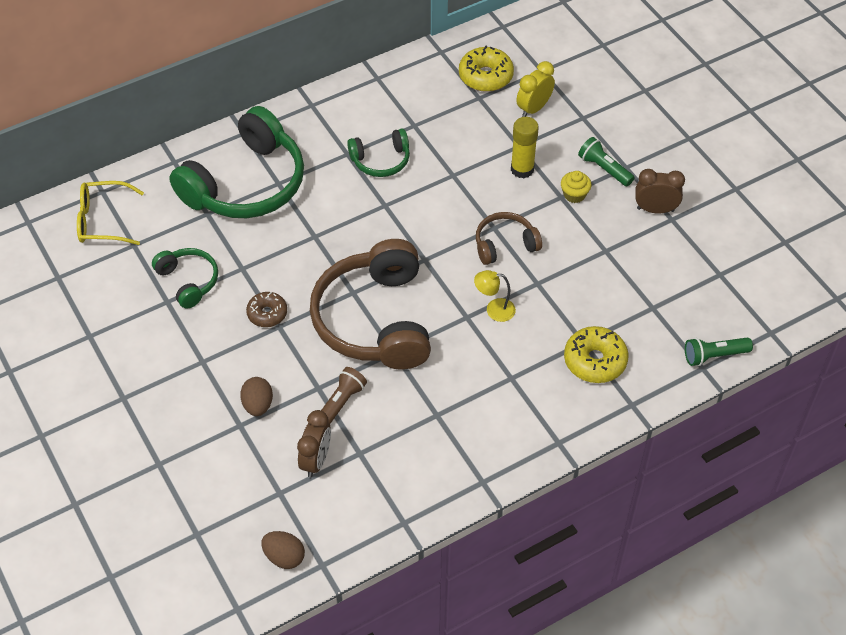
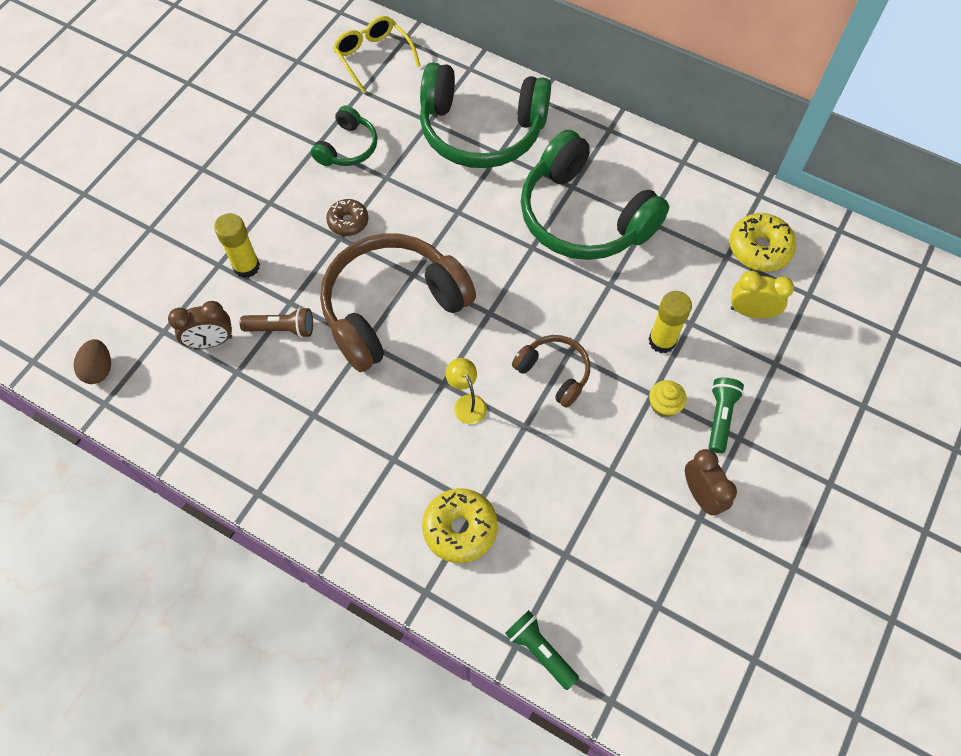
camera: 60 degrees right, 10 degrees up
brown egg [240,377,273,416] -> yellow glue stick [214,213,260,278]
green headphones [347,129,410,177] -> green headphones [521,130,669,260], size x2.02

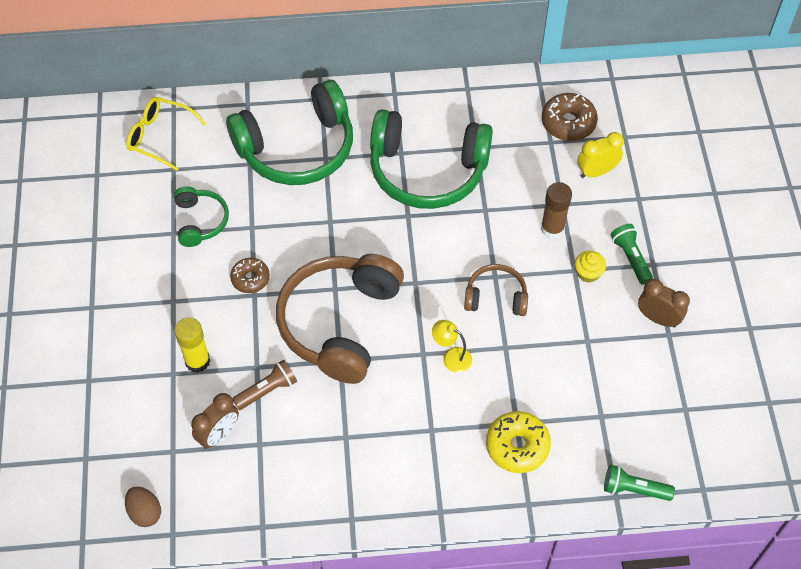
camera: 35 degrees left, 5 degrees down
yellow glue stick [649,291,692,353] -> brown glue stick [541,182,572,239]
yellow donut [729,213,796,271] -> brown donut [542,93,598,141]

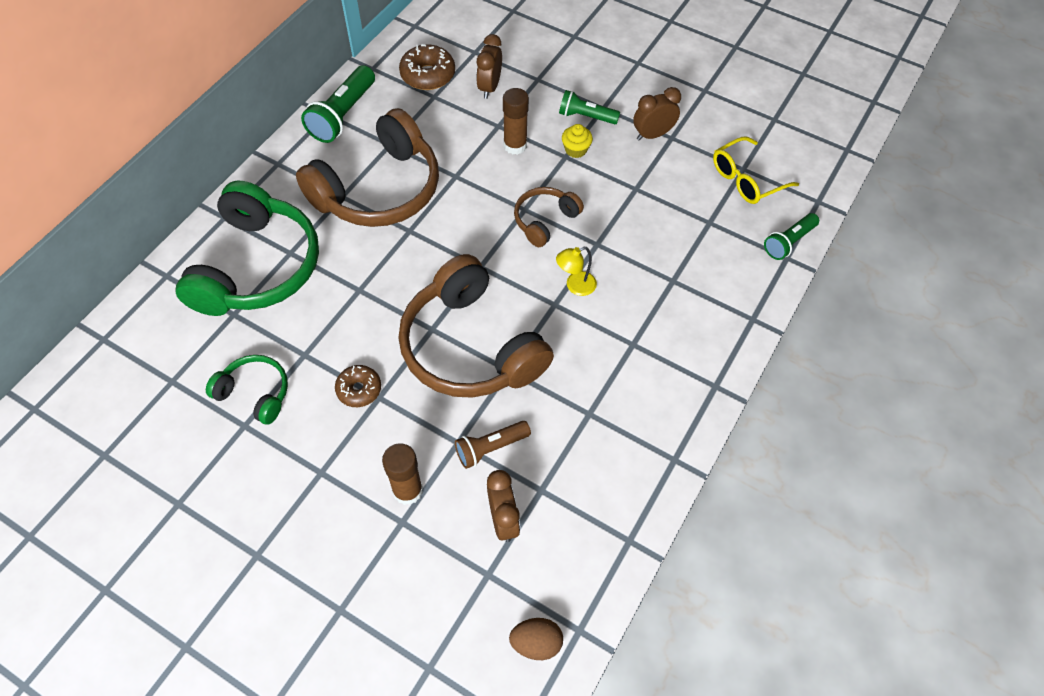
camera: 55 degrees left, 0 degrees up
yellow glasses [126,97,206,171] -> yellow glasses moved to [713,137,799,204]
yellow glue stick [174,317,210,373] -> brown glue stick [382,443,423,505]
brown flashlight [232,359,297,410] -> brown flashlight turned 120 degrees counterclockwise [455,421,531,469]
green headphones [370,109,493,209] -> brown headphones [296,108,439,227]
yellow donut [486,411,551,473] -> none
yellow clock [577,132,624,178] -> brown clock [476,34,502,99]
none -> green flashlight [301,65,375,143]

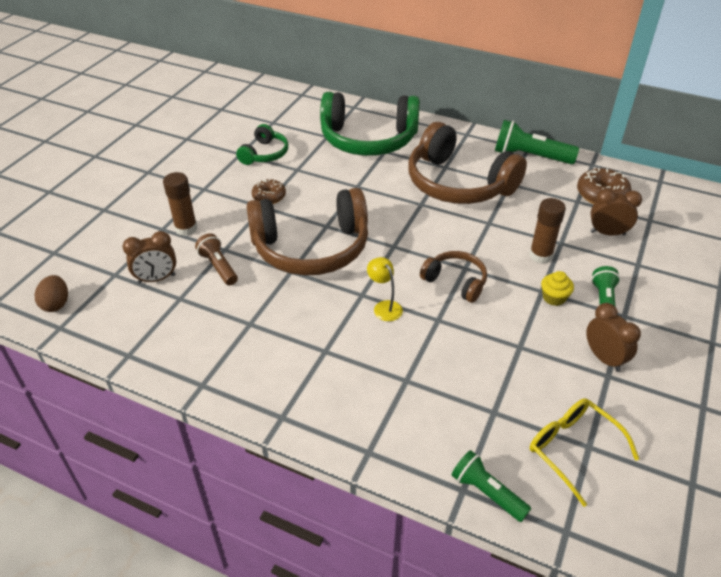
camera: 85 degrees right, 15 degrees down
brown headphones [399,254,554,398] -> brown headphones turned 150 degrees counterclockwise [246,188,368,276]

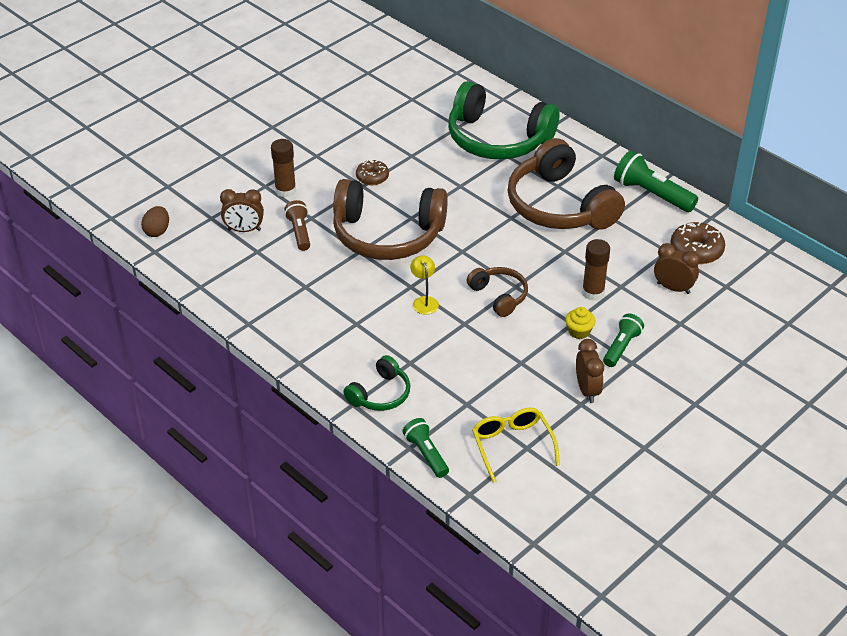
camera: 20 degrees right, 0 degrees up
green headphones [236,124,288,165] -> green headphones moved to [343,355,410,411]

